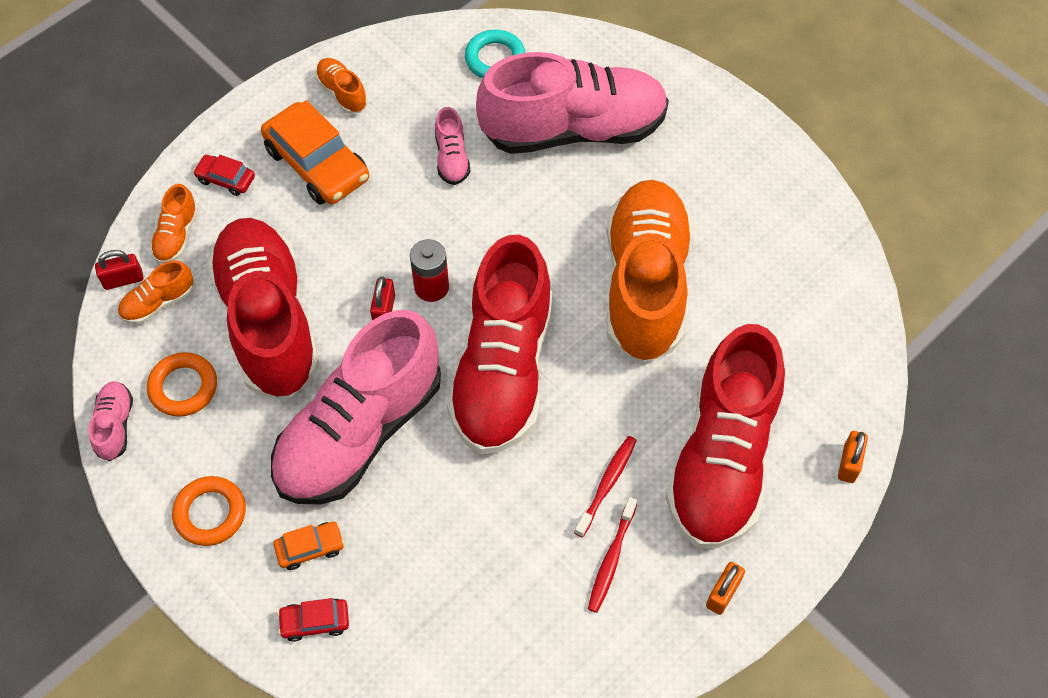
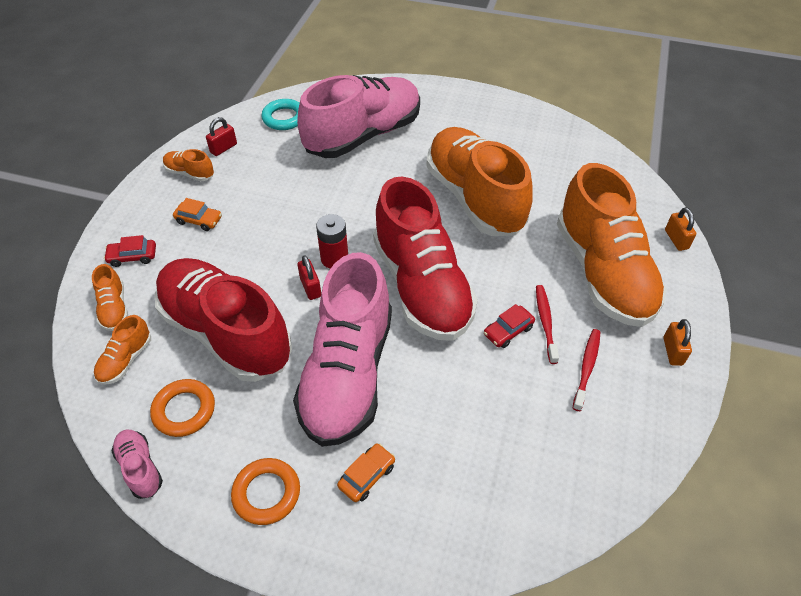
camera: 30 degrees left, 10 degrees down
red padlock [95,250,143,290] -> red padlock moved to [206,117,237,156]
orange car [261,100,369,205] -> orange car [173,198,222,231], size x0.49
red car [277,598,349,642] -> red car moved to [484,304,535,348]
pink shoe [435,107,470,185] -> none
red toothbrush [588,497,637,613] -> red toothbrush turned 150 degrees counterclockwise [573,329,601,411]
red shoe [666,324,785,548] -> orange shoe [557,163,667,327]

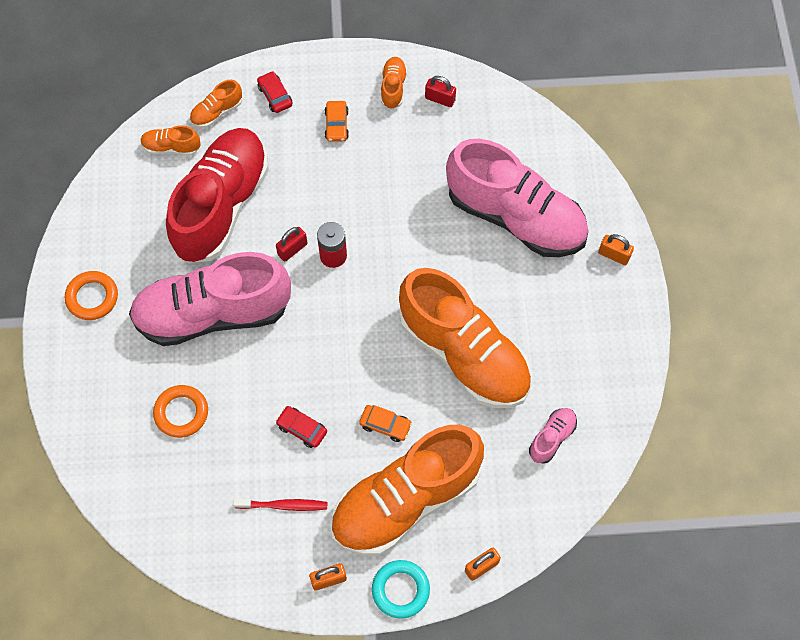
camera: 70 degrees right, 15 degrees up
pink shoe [112,429,163,499] -> pink shoe moved to [529,408,577,464]
orange ring [150,379,215,437] -> orange ring moved to [153,385,208,438]
turquoise ring [261,99,300,130] -> turquoise ring moved to [372,560,430,619]
orange car [337,443,395,502] -> orange car moved to [359,405,412,442]
red shoe [373,177,478,341] -> none
orange shoe [426,127,533,236] -> orange shoe turned 90 degrees clockwise [399,268,532,408]
red toothbrush [536,285,559,364] -> none
none -> orange padlock [598,234,634,265]

